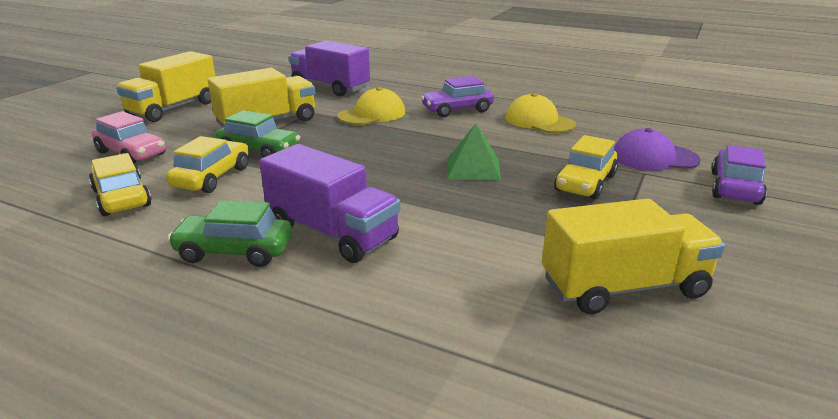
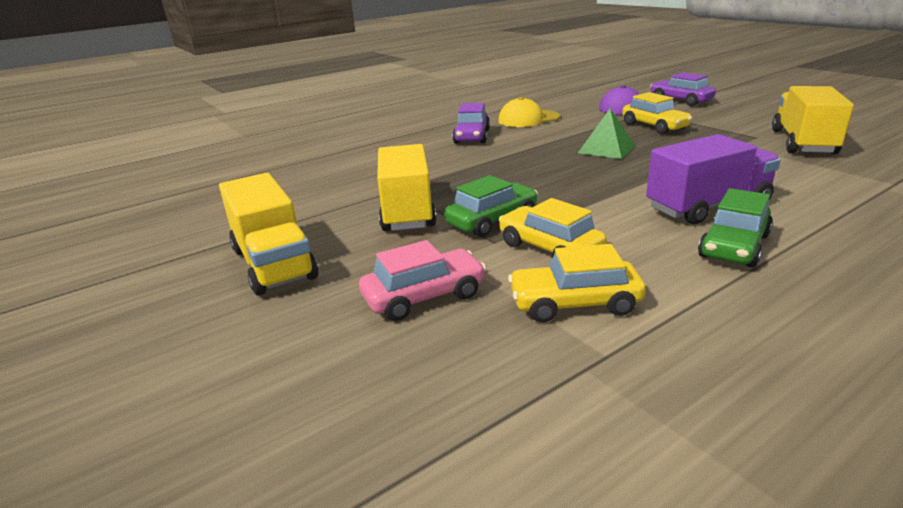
camera: 60 degrees left, 0 degrees up
purple truck [289,40,370,96] -> none
yellow cap [337,87,405,125] -> none

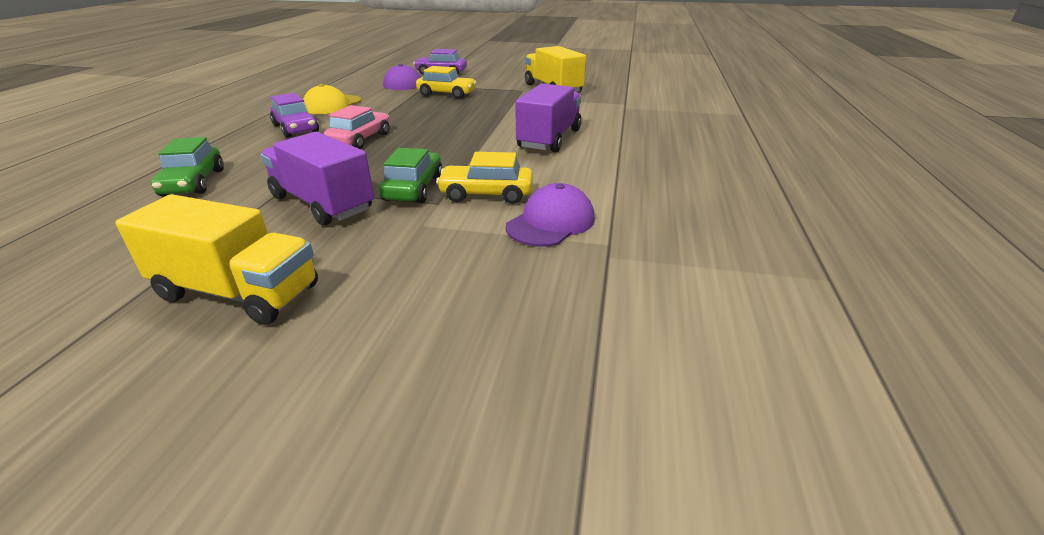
camera: 45 degrees left, 5 degrees up
pink car [359,240,486,321] -> pink car moved to [324,105,390,149]
yellow truck [377,144,437,231] -> purple truck [261,132,374,225]
yellow car [508,244,646,322] -> purple cap [506,183,595,247]
green pyramid [578,109,635,159] -> none
green car [698,188,773,268] -> green car moved to [151,137,224,196]

